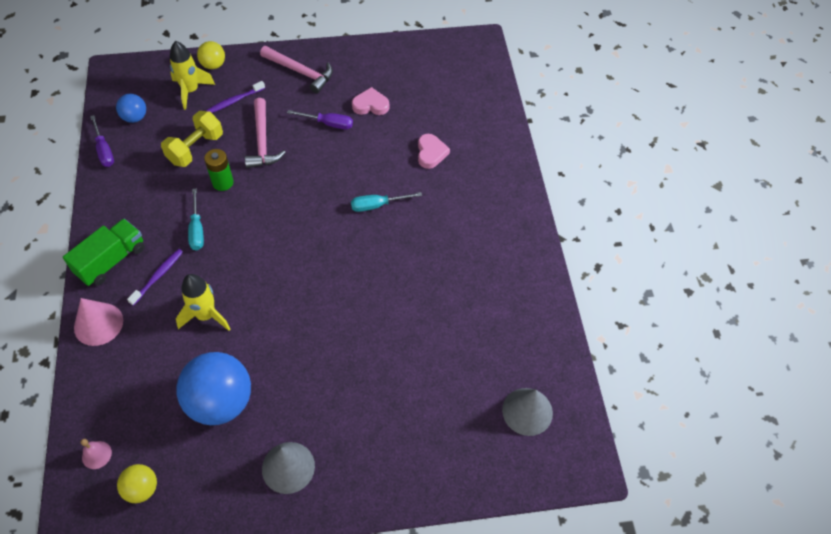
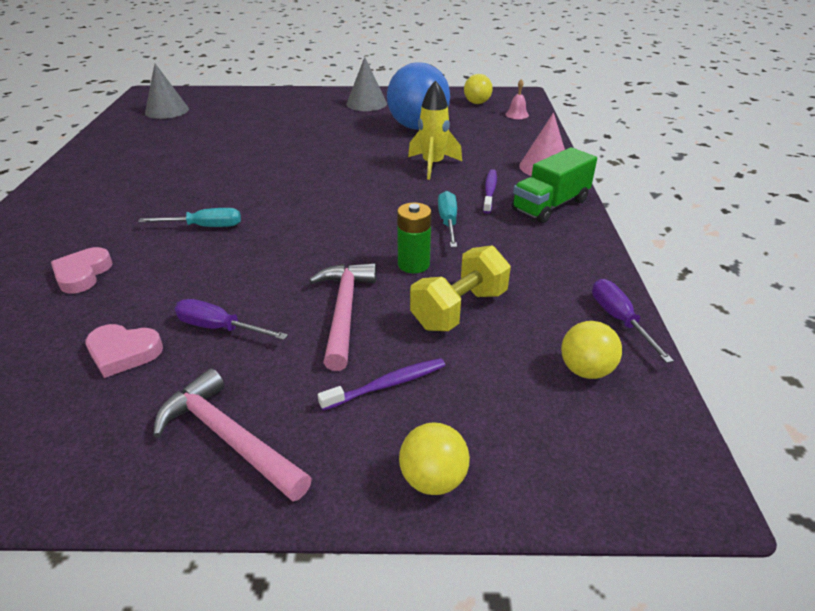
camera: 170 degrees left, 20 degrees down
blue ball [116,94,146,123] -> yellow ball [561,321,622,379]
purple toothbrush [127,249,183,306] -> purple toothbrush turned 150 degrees clockwise [483,169,497,214]
yellow rocket [170,41,215,110] -> none

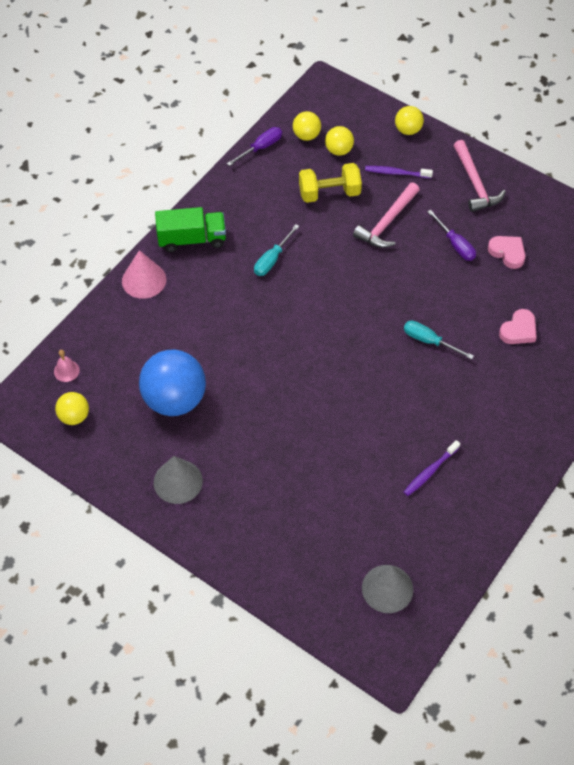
camera: 145 degrees left, 20 degrees up
green battery [397,203,431,273] -> none
yellow rocket [408,80,462,180] -> none
purple toothbrush [483,169,497,214] -> purple toothbrush moved to [404,440,460,496]
purple screwdriver [592,279,674,363] -> purple screwdriver turned 150 degrees counterclockwise [227,127,282,166]
none -> yellow ball [325,126,354,156]

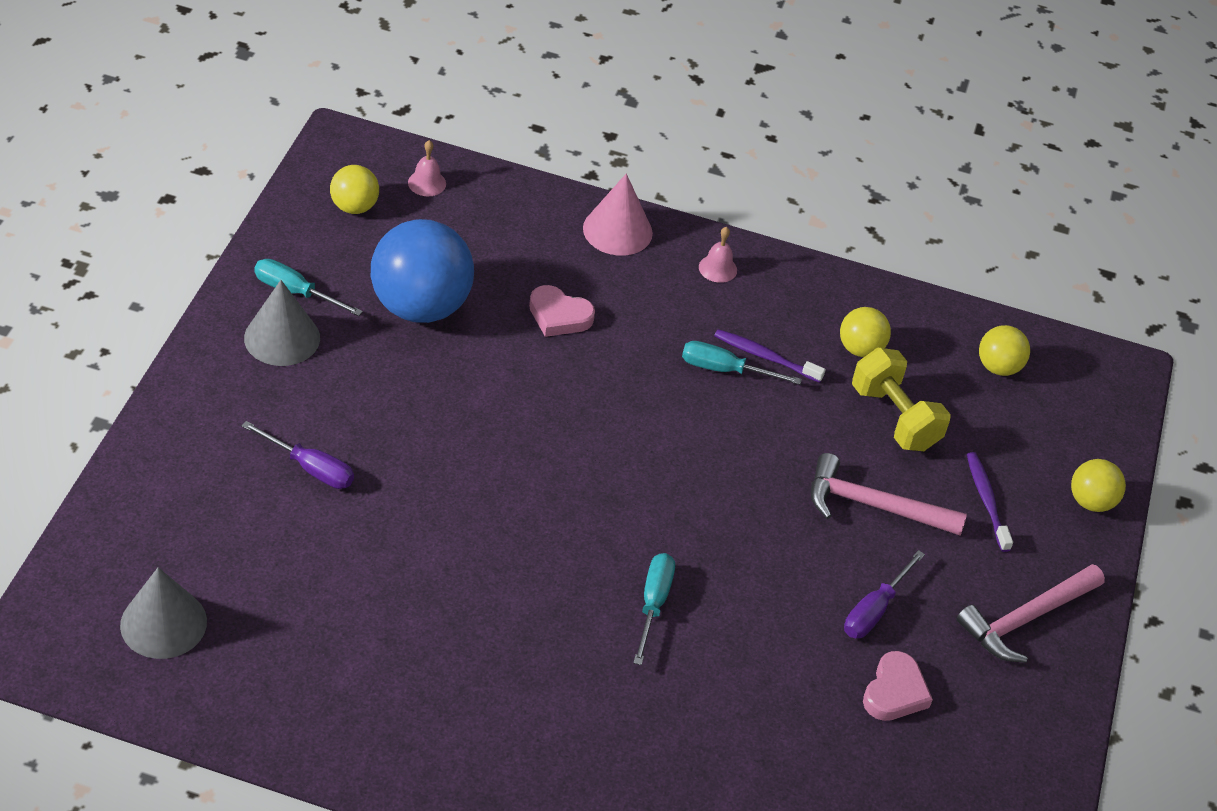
camera: 65 degrees right, 10 degrees down
green truck [155,207,226,252] -> pink bell [699,227,737,283]
purple screwdriver [227,127,282,166] -> purple screwdriver moved to [242,421,354,489]
yellow ball [325,126,354,156] -> yellow ball moved to [840,307,891,357]
purple toothbrush [404,440,460,496] -> purple toothbrush moved to [714,329,826,383]
pink heart [499,309,537,344] -> pink heart moved to [529,285,595,337]
none -> turquoise screwdriver [254,259,363,316]

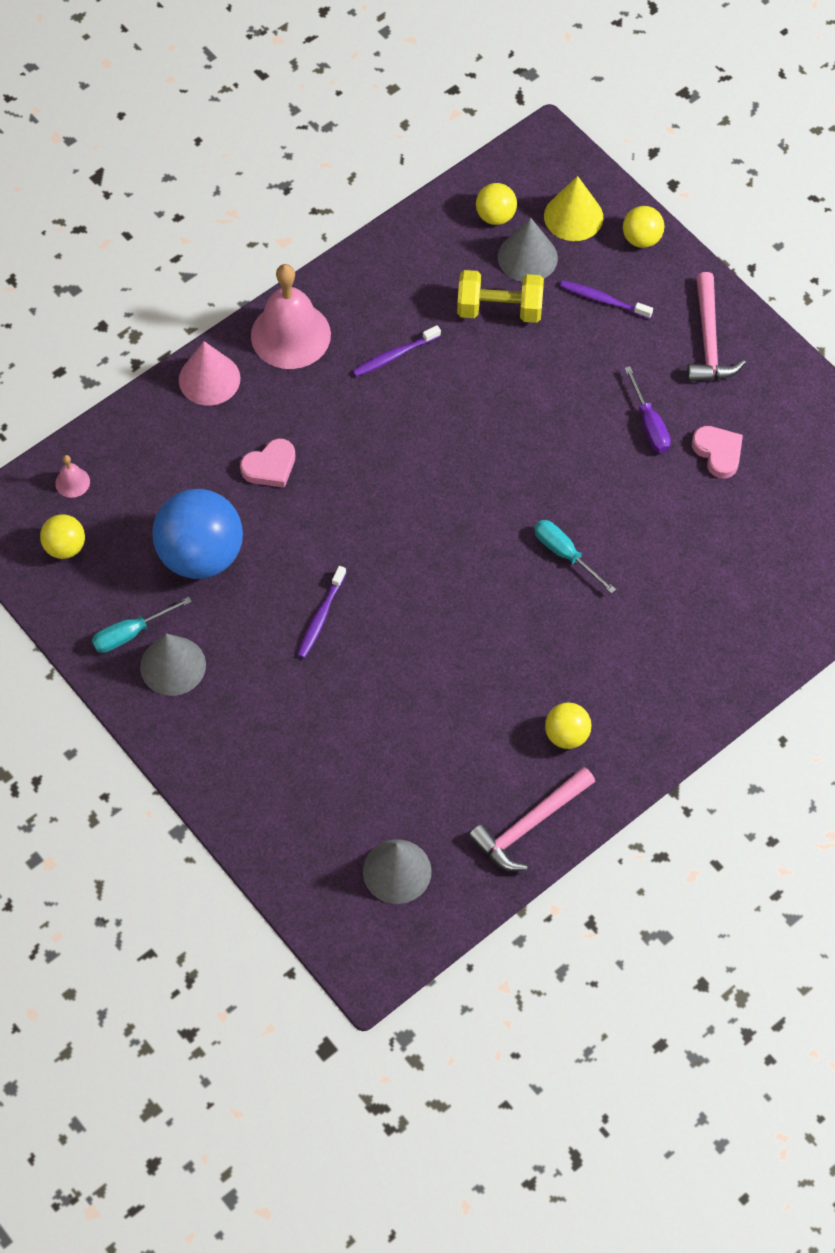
camera: 50 degrees left, 15 degrees up
purple screwdriver [242,421,354,489] -> none
turquoise screwdriver [682,341,802,385] -> none
pink bell [699,227,737,283] -> pink bell [251,264,331,369], size x2.38
pink hammer [811,453,967,535] -> pink hammer moved to [468,767,595,871]
yellow ball [840,307,891,357] -> yellow ball moved to [545,703,592,749]
none -> purple toothbrush [297,566,346,658]
none -> grey cone [498,217,558,282]
none -> yellow cone [544,176,603,241]

